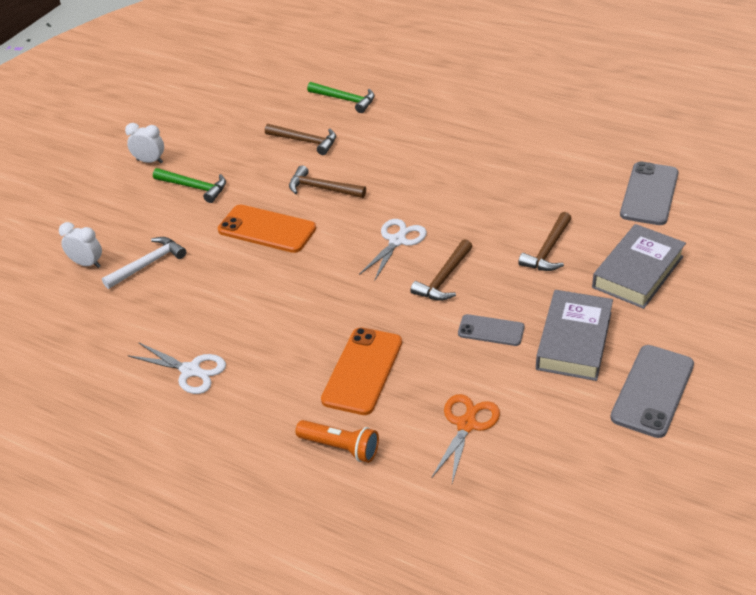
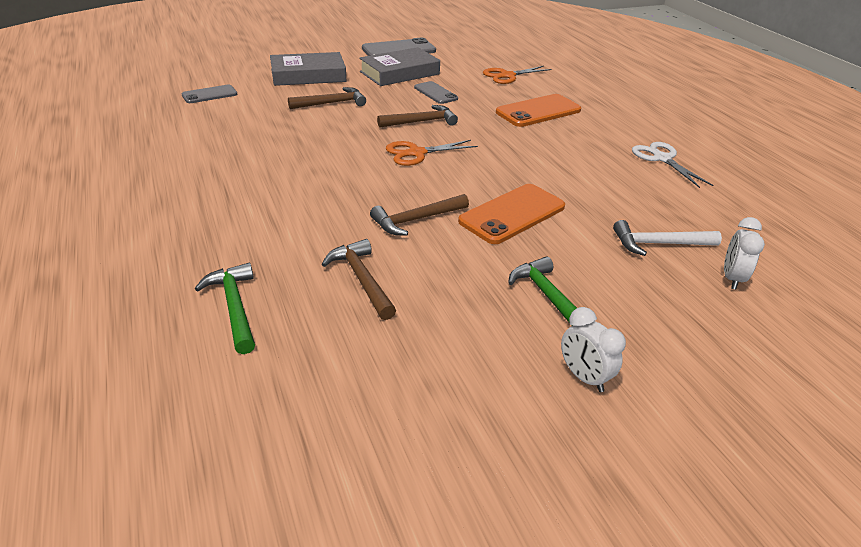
camera: 145 degrees left, 5 degrees down
white clock [59,222,102,268] -> white clock turned 45 degrees clockwise [724,217,765,290]
orange phone [218,204,316,253] -> orange phone turned 75 degrees clockwise [458,184,565,244]
brown hammer [289,165,366,198] -> brown hammer turned 90 degrees clockwise [370,194,469,236]
orange flashlight [295,420,379,463] -> none
white scissors [359,219,427,281] -> orange scissors [386,140,478,166]
grey phone [620,162,679,225] -> grey phone [182,85,237,103], size x0.60

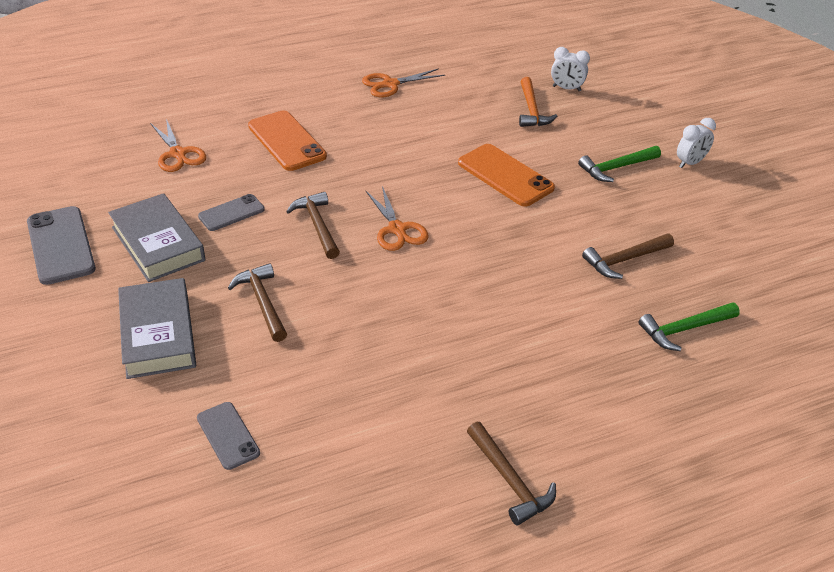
camera: 90 degrees left, 5 degrees up
brown hammer [370,194,469,236] -> brown hammer moved to [467,422,556,525]
white hammer [613,220,722,256] -> orange hammer [519,77,558,127]
white scissors [632,142,713,188] -> orange scissors [362,68,445,97]

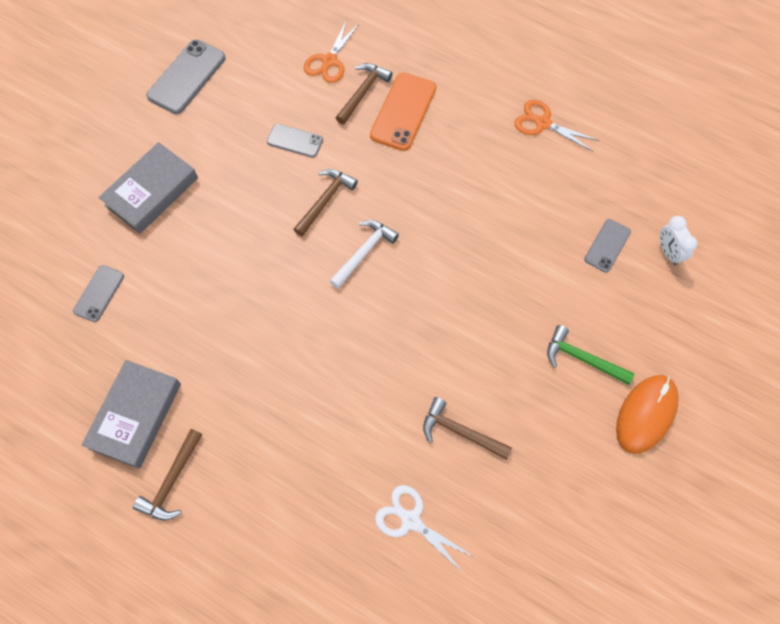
camera: 55 degrees right, 25 degrees up
grey book [108,193,205,282] -> grey book moved to [82,360,181,469]
brown hammer [228,263,287,342] -> brown hammer moved to [336,63,393,125]
orange scissors [366,186,428,251] -> white hammer [330,220,399,289]
orange phone [458,144,555,207] -> none
orange hammer [519,77,558,127] -> grey phone [584,219,631,273]
green hammer [638,302,740,351] -> white scissors [375,485,474,573]
white clock [677,118,716,168] -> orange mouse [616,375,678,454]

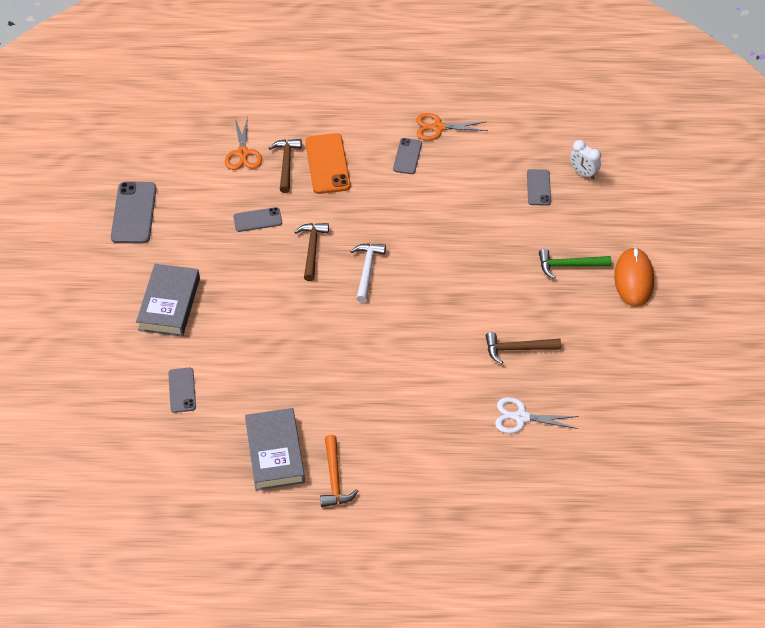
camera: 30 degrees left, 15 degrees down
brown hammer [133,429,203,520] -> orange hammer [320,435,358,507]
none -> grey phone [393,138,422,174]

